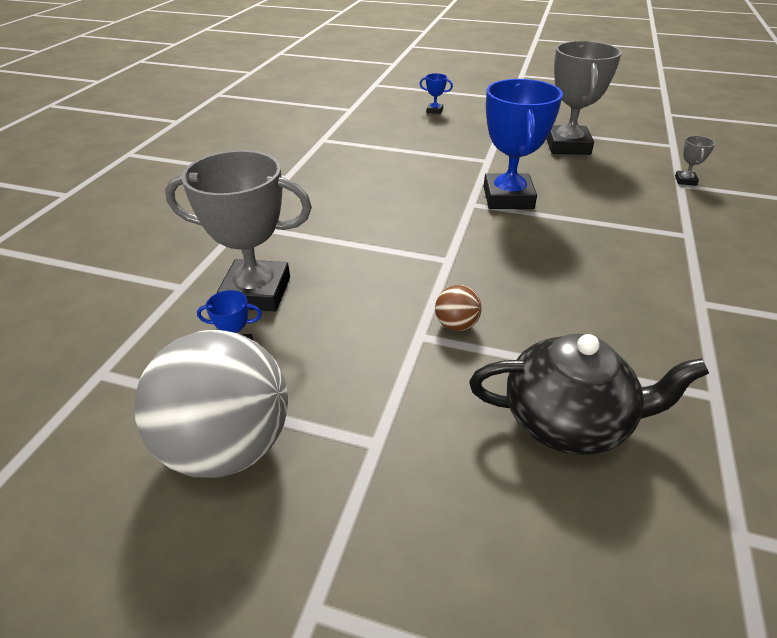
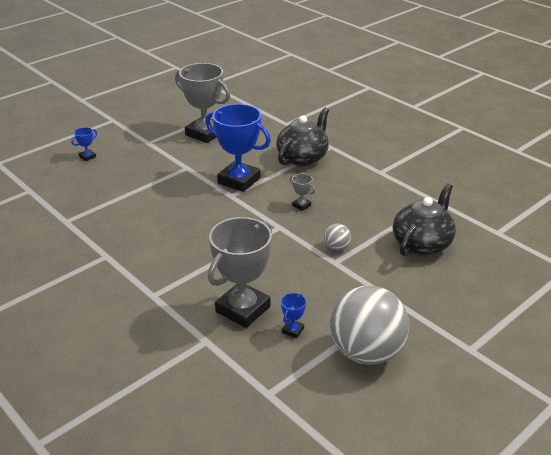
camera: 60 degrees left, 5 degrees down
brown ball [435,285,481,331] -> grey ball [324,224,351,250]
grey trophy [675,136,715,186] -> grey trophy moved to [290,173,315,211]
none -> black teapot [276,107,329,166]

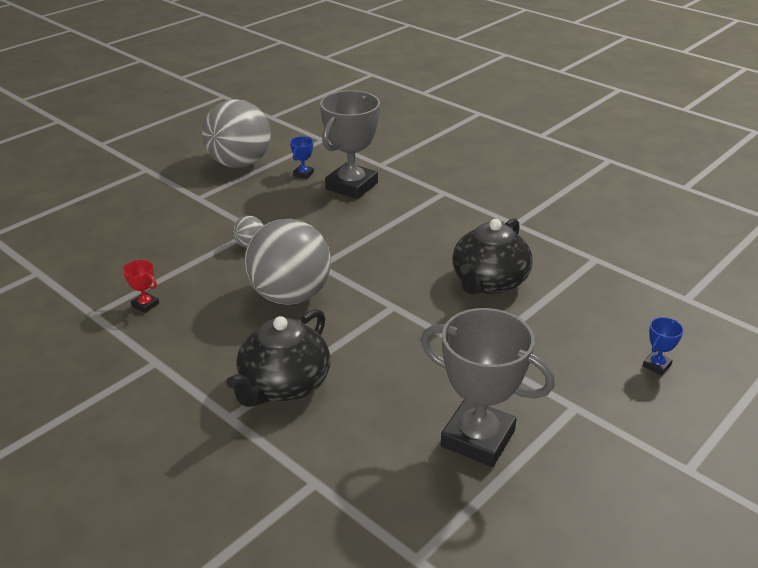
camera: 175 degrees right, 0 degrees up
blue trophy [206,104,271,192] -> none
grey trophy [290,173,315,211] -> grey ball [244,219,331,305]
black teapot [393,184,456,257] -> black teapot moved to [452,218,533,295]
none -> red trophy [123,260,159,313]

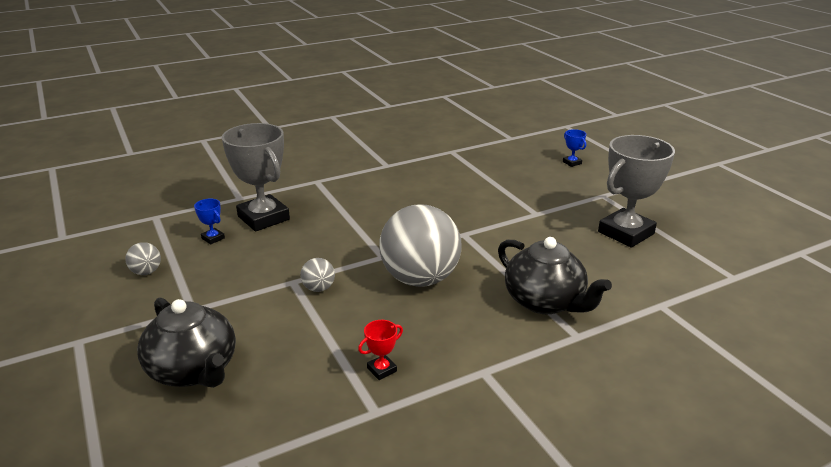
camera: 70 degrees left, 5 degrees down
grey ball [202,99,271,168] -> grey ball [125,242,161,275], size x0.41
black teapot [452,218,533,295] -> black teapot moved to [137,297,236,388]

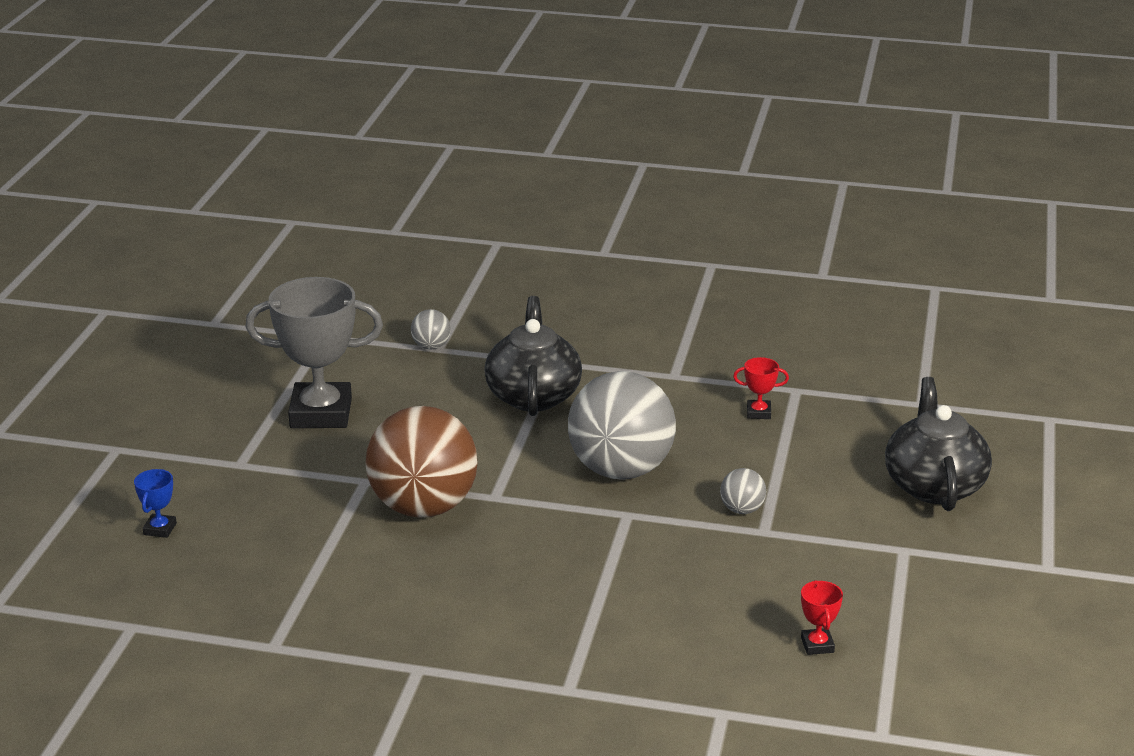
camera: 140 degrees left, 0 degrees up
grey ball [125,242,161,275] -> grey ball moved to [411,309,451,349]
blue trophy [194,199,225,244] -> red trophy [801,580,843,655]
grey trophy [222,123,290,232] -> none
none -> brown ball [365,406,477,518]

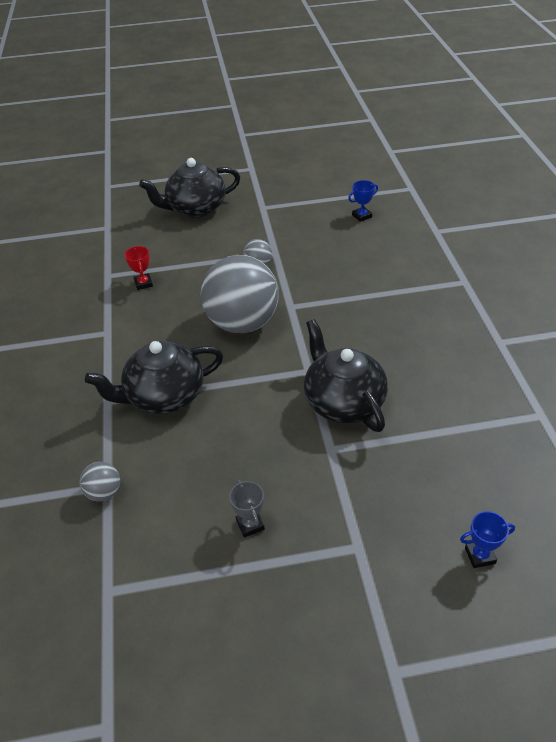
camera: 110 degrees left, 15 degrees up
grey trophy [245,277,383,428] -> grey trophy [229,480,265,537], size x0.41
brown ball [365,406,477,518] -> black teapot [304,319,388,432]
red trophy [801,580,843,655] -> blue trophy [348,180,378,222]

